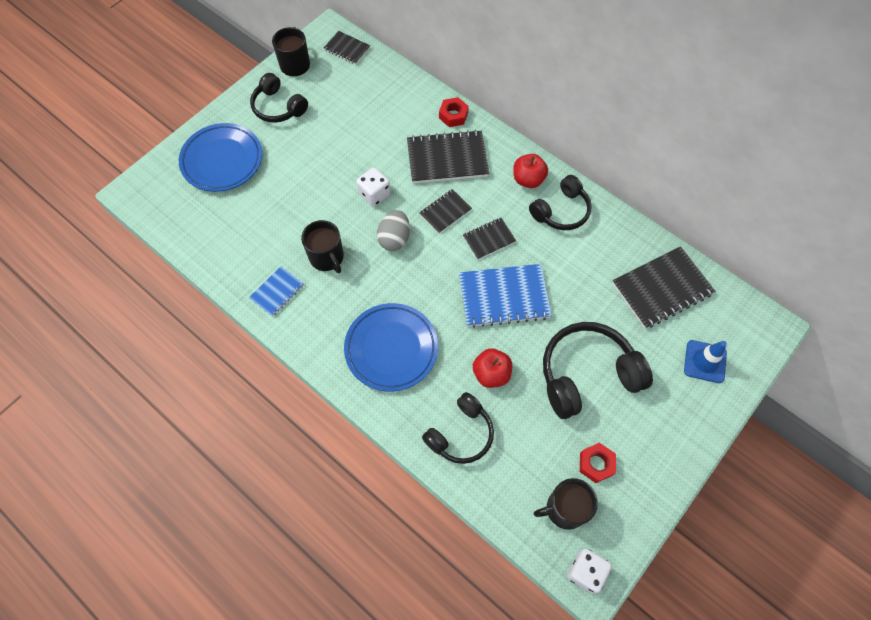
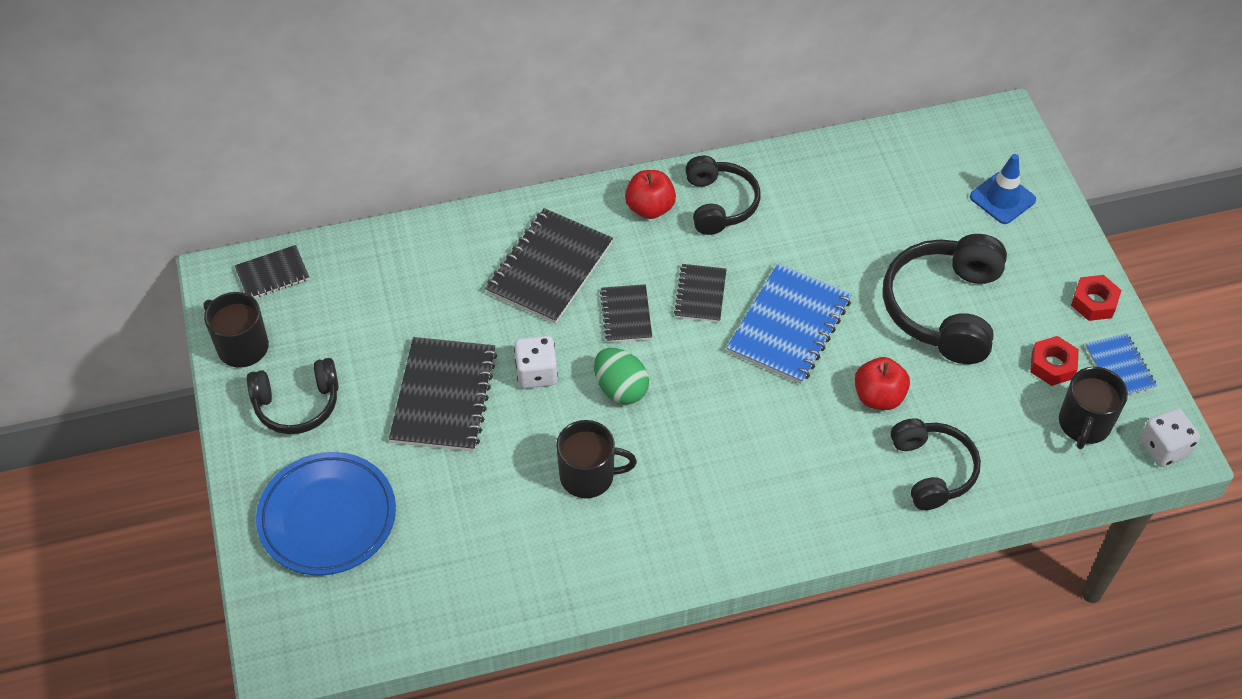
camera: 55 degrees left, 10 degrees down
blue notebook [249,266,304,317] -> blue notebook moved to [1085,333,1157,395]
blue plate [344,303,438,391] -> none
grey egg [377,210,410,251] -> green egg [594,348,649,404]
red nut [439,97,469,127] -> red nut moved to [1071,275,1121,321]
black notebook [612,246,715,329] -> black notebook moved to [389,337,497,452]

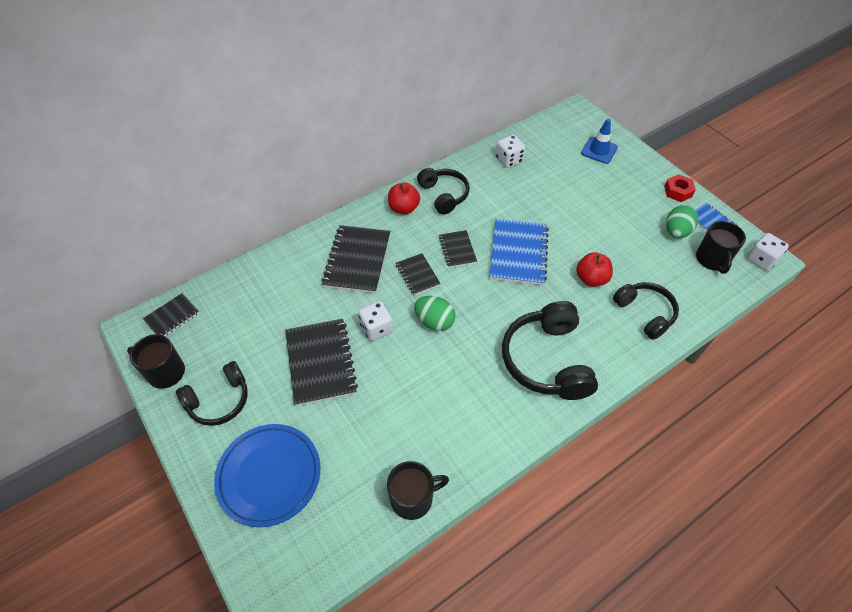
camera: 20 degrees left, 0 degrees up
black mug [556,420,637,498] -> black mug moved to [387,461,449,520]
black headphones [883,234,1007,364] -> black headphones moved to [502,301,598,400]
red nut [1030,336,1079,386] -> green egg [666,205,698,238]
none -> white dice [496,135,525,168]

